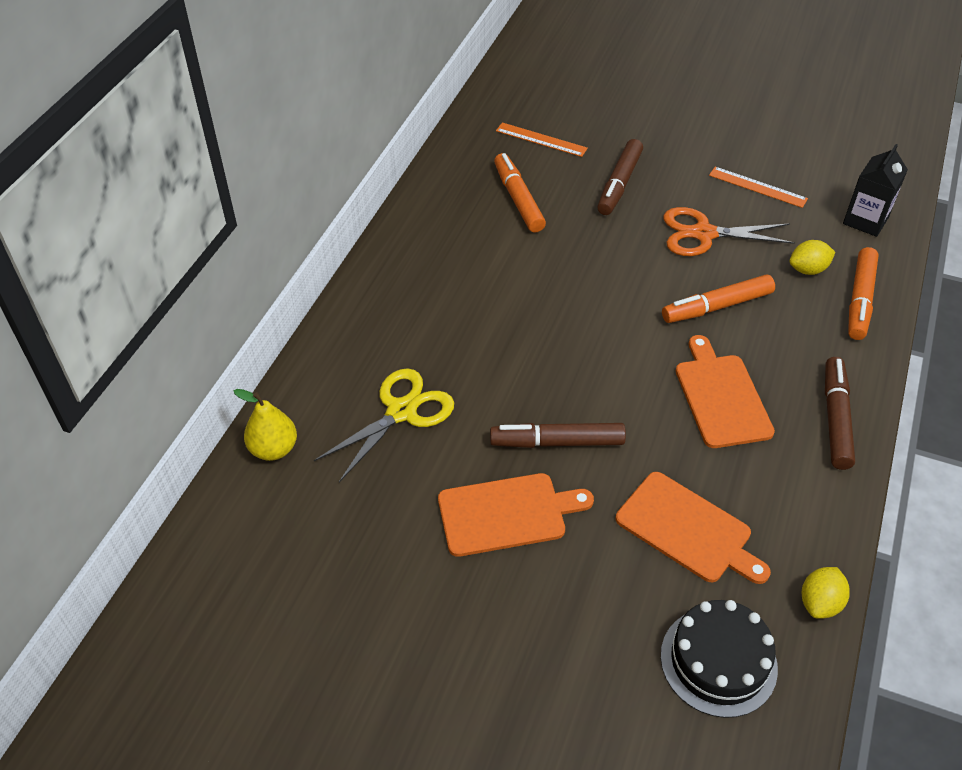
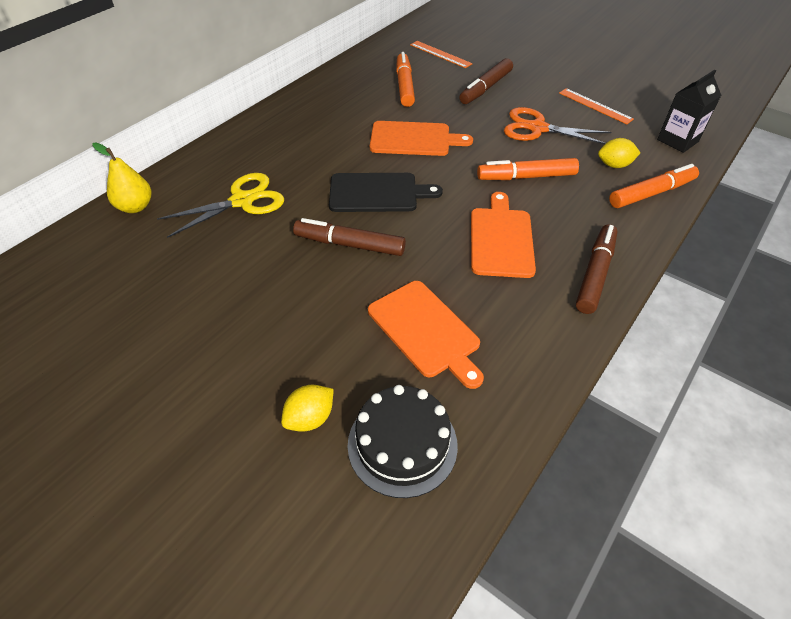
camera: 15 degrees right, 0 degrees up
orange cutting board [438,473,594,557] -> orange cutting board moved to [370,121,473,156]
yellow lemon [802,567,850,619] -> yellow lemon moved to [281,385,334,432]
orange marker [848,247,879,340] -> orange marker turned 150 degrees counterclockwise [609,164,699,208]
none -> black cutting board [329,173,443,212]

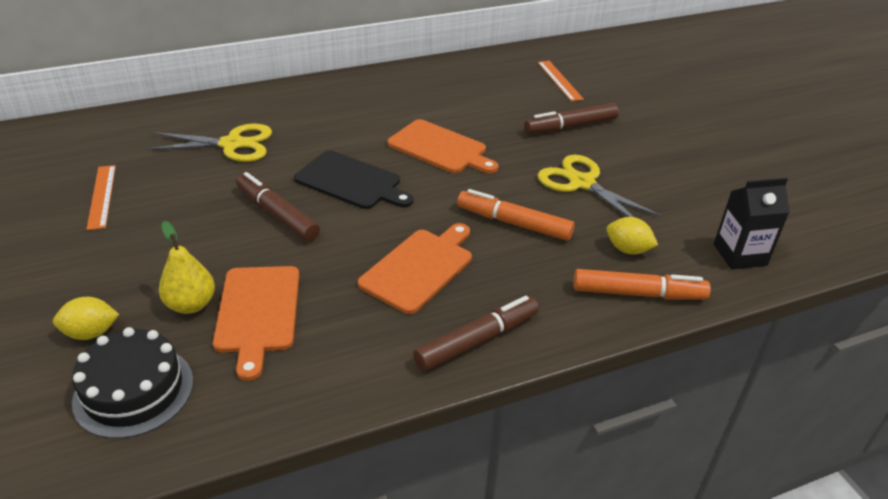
camera: 30 degrees right, 10 degrees down
yellow pear [92,142,152,213] -> yellow pear moved to [159,221,215,314]
orange marker [396,52,415,107] -> none
orange scissors [504,107,611,144] -> yellow scissors [538,155,662,217]
orange ruler [559,88,634,124] -> orange ruler moved to [86,165,116,230]

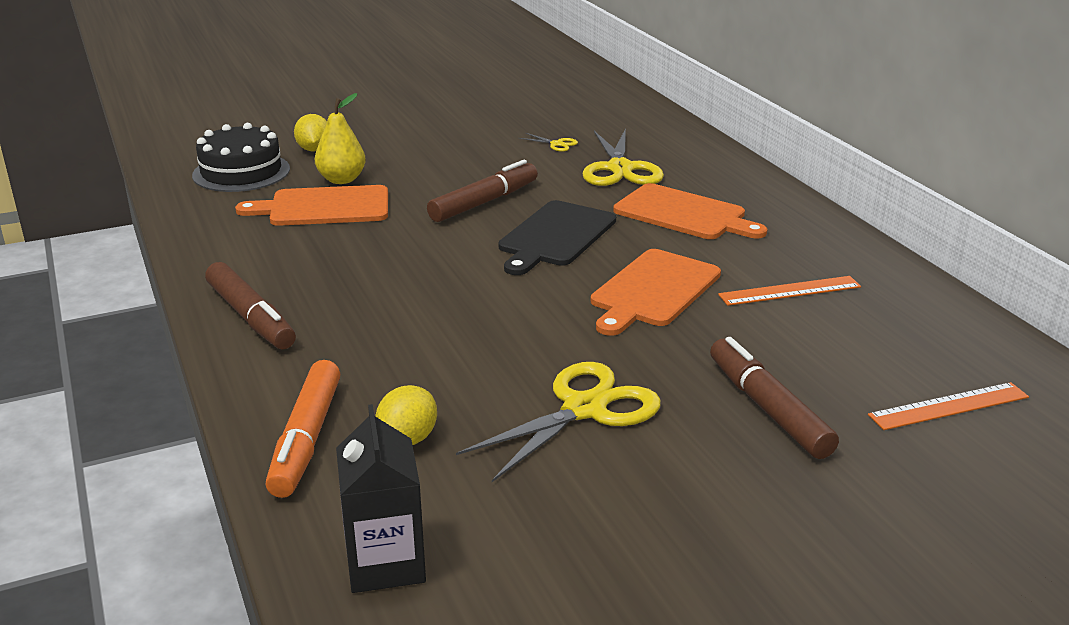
camera: 90 degrees right, 10 degrees down
orange ruler [86,165,116,230] -> orange ruler moved to [718,276,861,306]
orange cutting board [358,223,472,314] -> orange cutting board moved to [613,183,767,239]
orange marker [457,189,575,241] -> none
none -> yellow scissors [519,133,578,152]

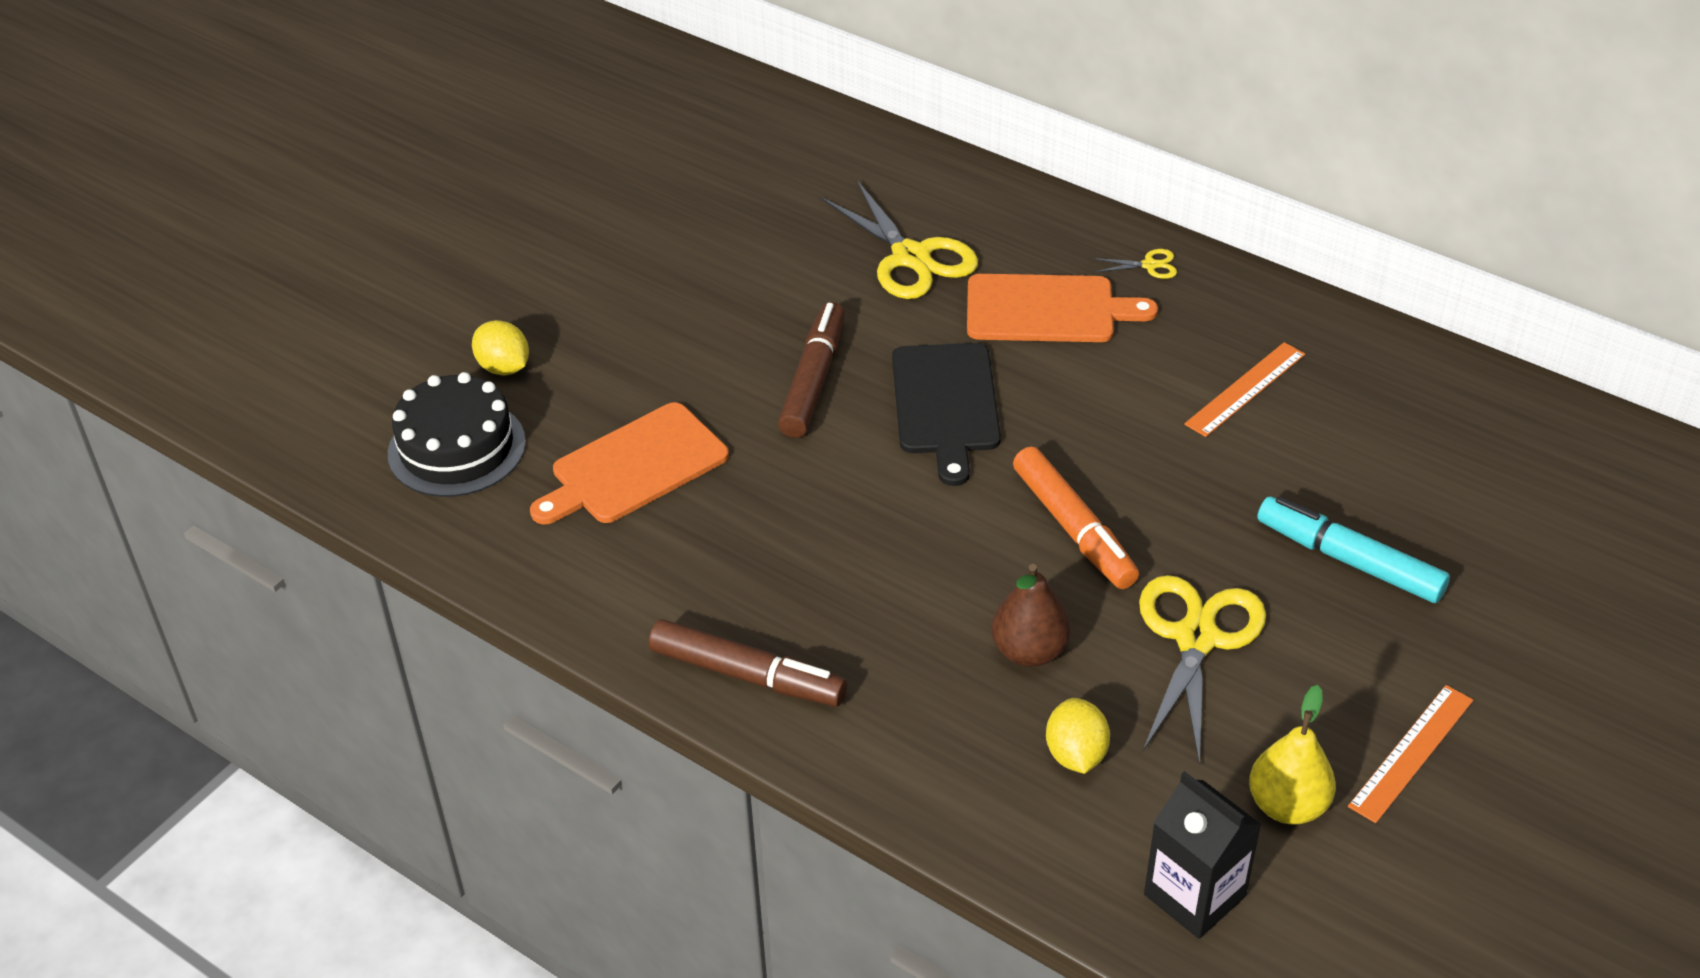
camera: 30 degrees left, 15 degrees up
orange marker [265,360,340,498] -> orange marker moved to [1013,447,1139,589]
yellow pear [315,93,366,184] -> yellow pear moved to [1249,685,1336,825]
yellow scissors [519,133,578,152] -> yellow scissors moved to [1093,249,1177,279]
orange cutting board [591,249,721,336] -> none
brown marker [710,337,839,459] -> turquoise marker [1257,496,1450,603]
orange ruler [868,382,1029,430] -> orange ruler moved to [1348,685,1473,823]
none -> brown pear [992,564,1071,667]

